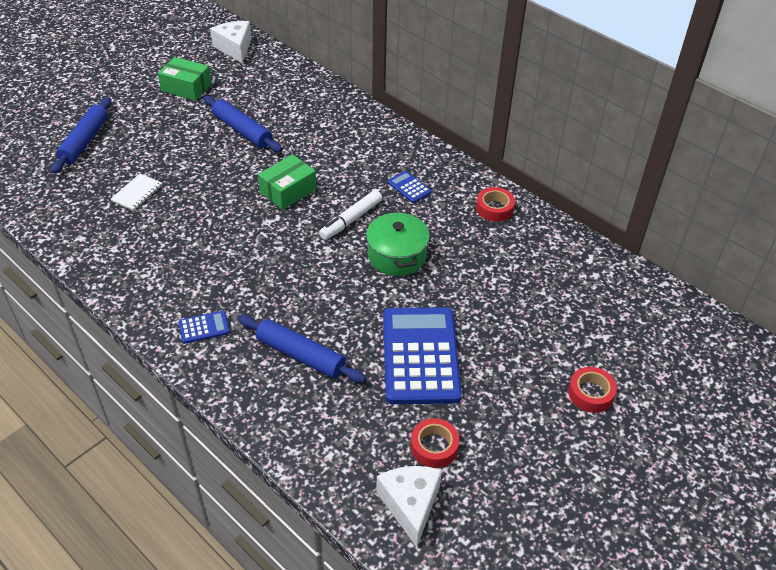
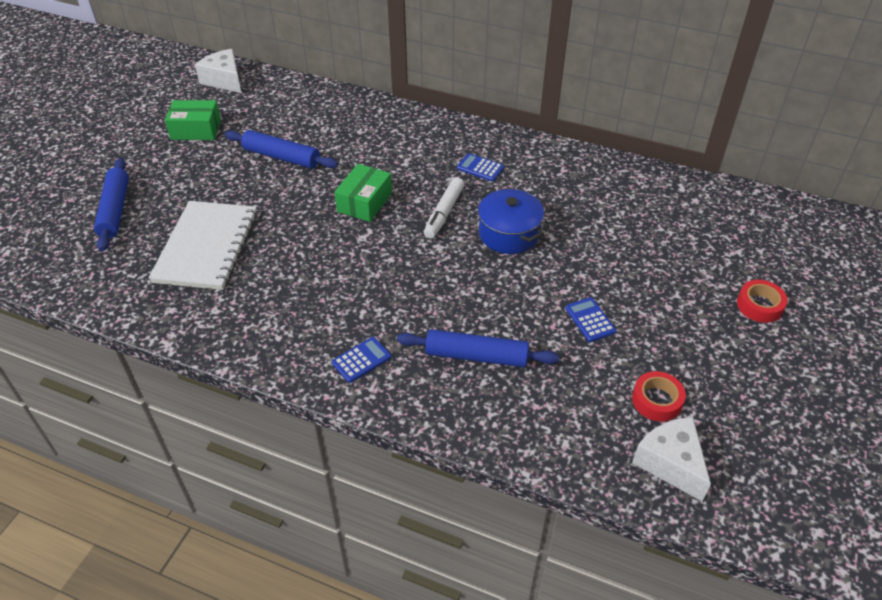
camera: 20 degrees left, 0 degrees up
white notebook [111,174,162,211] -> white notebook [148,201,257,290], size x2.25
green pot [366,210,430,276] -> blue pot [478,189,544,254]
blue calculator [383,307,462,404] -> blue calculator [565,297,616,342], size x0.42
red tape [476,187,515,222] -> none

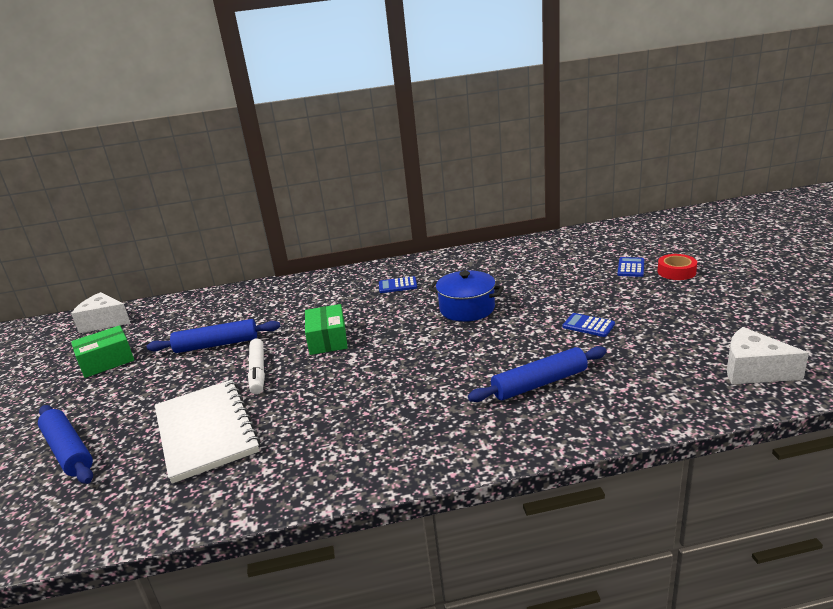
camera: 30 degrees left, 20 degrees down
blue calculator [332,337,391,383] -> blue calculator moved to [617,257,644,277]
white marker [424,177,464,239] -> white marker moved to [248,338,265,394]
red tape [632,371,686,421] -> none

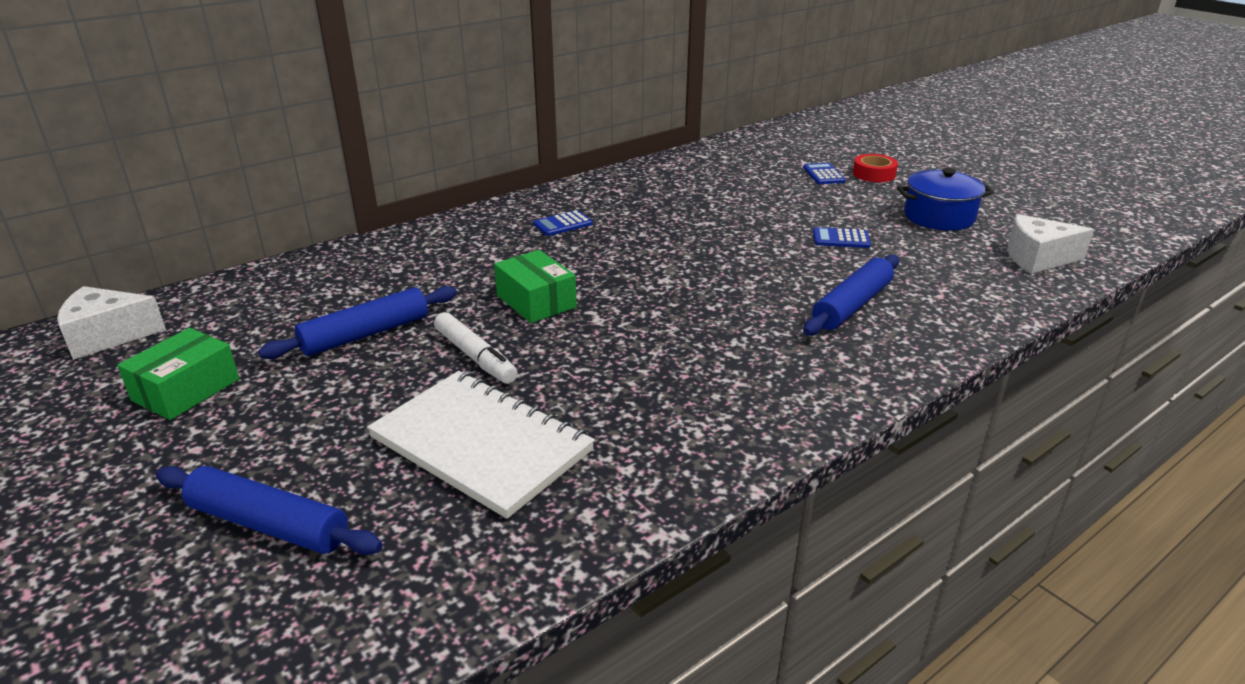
camera: 30 degrees left, 5 degrees up
blue pot [429,270,504,322] -> blue pot moved to [897,168,994,231]

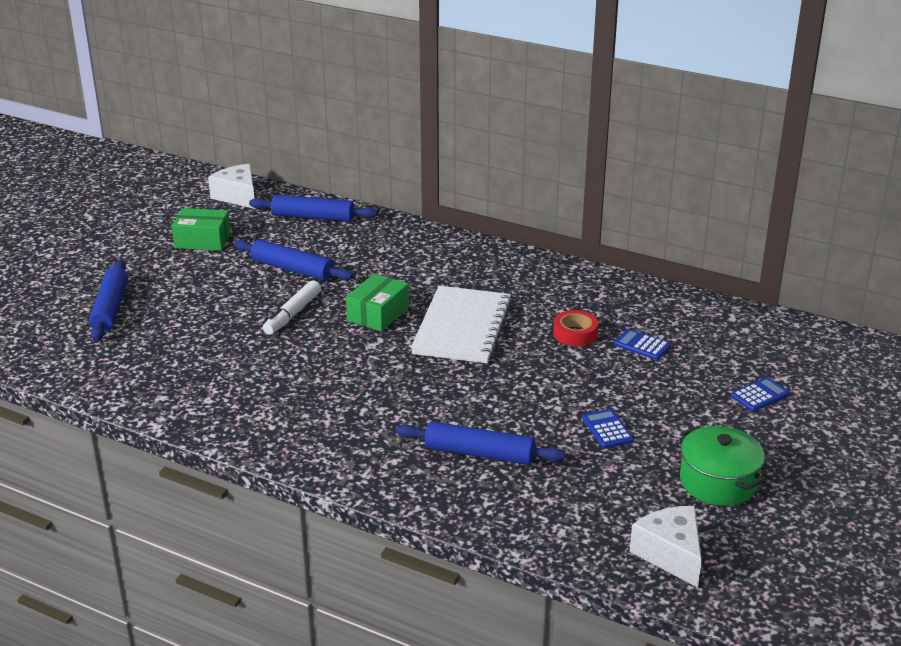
camera: 65 degrees right, 0 degrees up
white notebook [367,371,595,519] -> white notebook moved to [411,286,512,364]
blue calculator [533,210,593,236] -> blue calculator moved to [614,329,671,360]
red tape [853,154,898,182] -> red tape moved to [553,310,599,346]
blue pot [897,168,994,231] -> green pot [680,426,765,506]
none -> blue rolling pin [249,195,377,222]

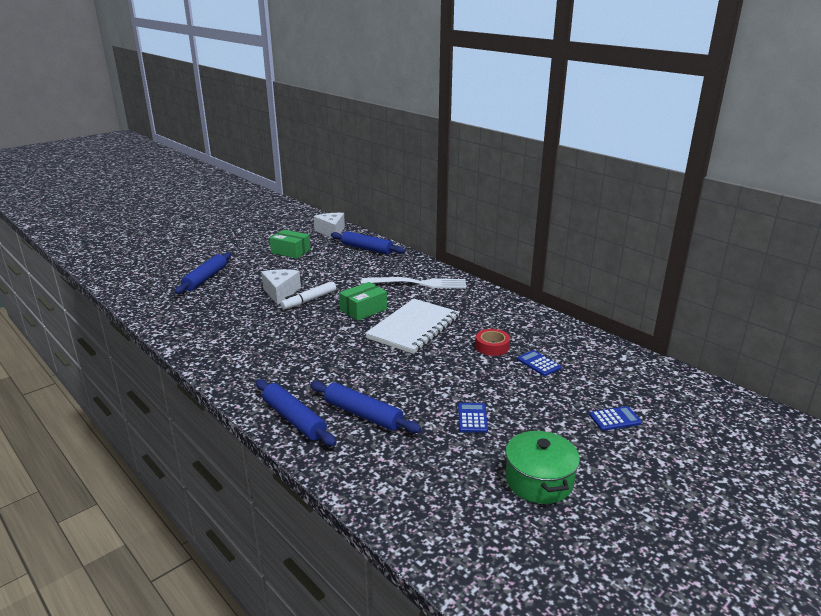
camera: 20 degrees right, 5 degrees down
blue rolling pin [234,239,353,281] -> blue rolling pin moved to [256,379,336,446]
white cheese [629,506,702,588] -> white cheese moved to [261,269,301,305]
none -> white fork [361,277,466,289]

